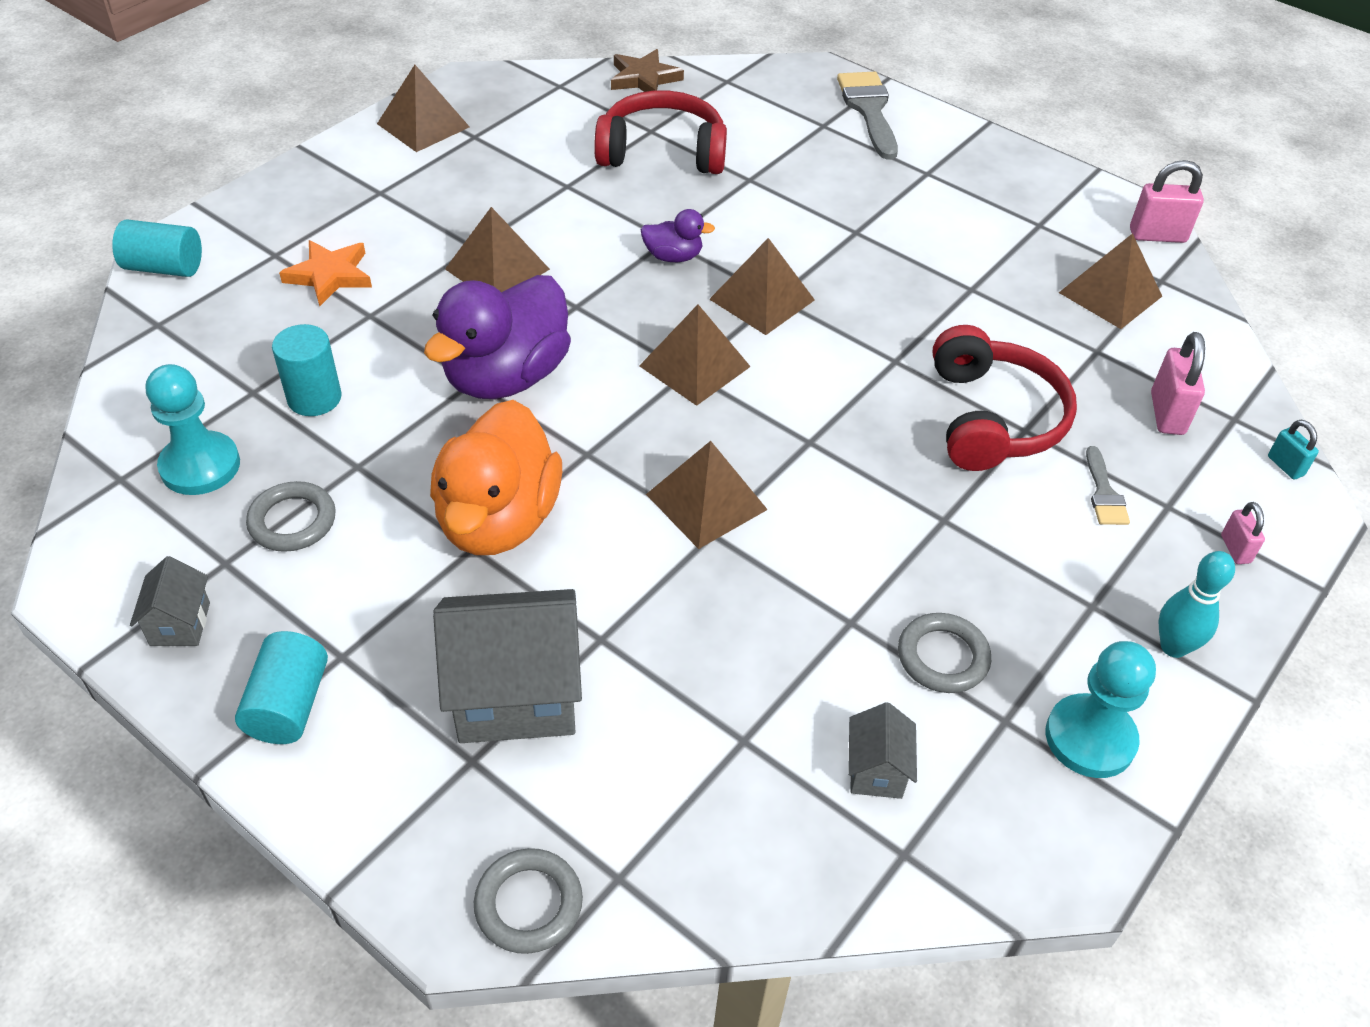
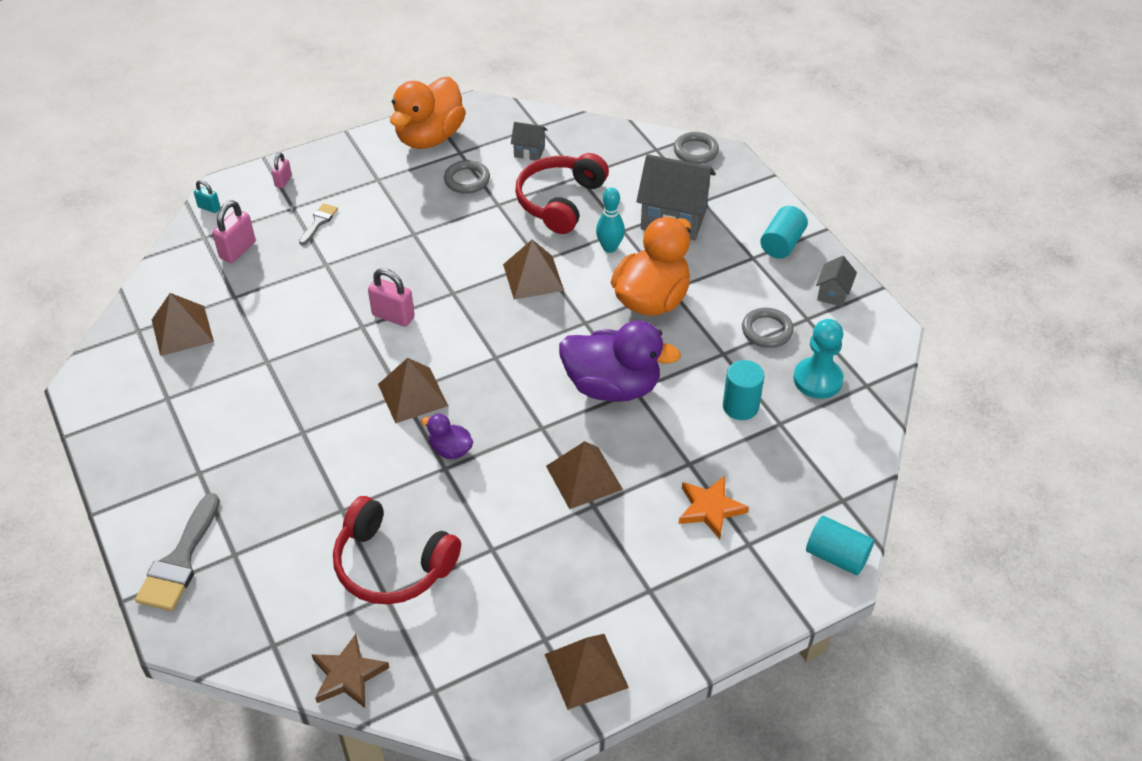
camera: 155 degrees left, 0 degrees up
purple duck [424,275,571,399] -> purple duck turned 45 degrees clockwise [559,321,681,402]
brown pyramid [639,305,751,406] -> none
grey house [848,702,917,799] -> grey house turned 75 degrees clockwise [511,122,547,160]
red headphones [933,325,1077,471] -> red headphones moved to [515,153,609,234]
turquoise pawn [1046,641,1156,778] -> orange duck [390,77,466,149]
pink padlock [1130,160,1204,243] -> pink padlock moved to [368,268,415,327]
turquoise bowling pin [1159,551,1235,658] -> turquoise bowling pin moved to [596,188,625,253]
turquoise padlock [1268,420,1319,480] -> turquoise padlock turned 60 degrees counterclockwise [194,180,220,213]

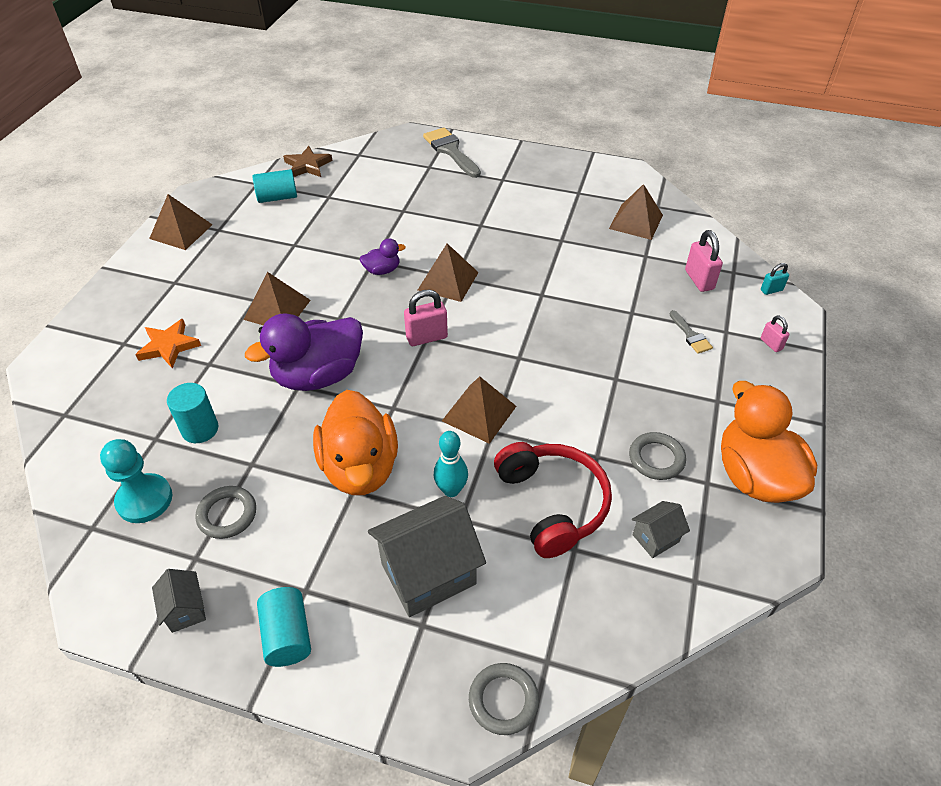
camera: 135 degrees right, 0 degrees up
red headphones [333,496,461,604] -> none
pink padlock [368,268,415,327] -> pink padlock moved to [404,290,448,346]
turquoise cylinder [806,516,874,575] -> turquoise cylinder moved to [253,169,297,203]

